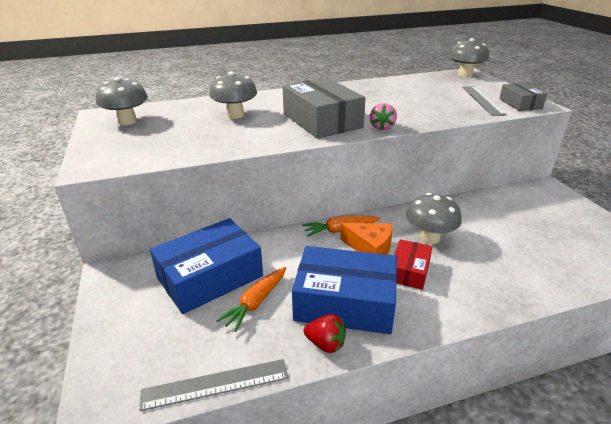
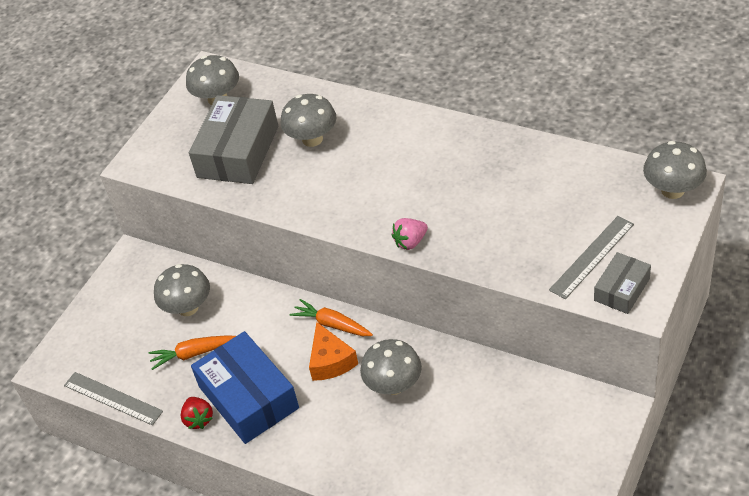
camera: 50 degrees right, 15 degrees up
blue box [150,218,263,314] -> grey mushroom [154,264,210,316]
grey box [283,77,365,138] -> grey box moved to [189,95,278,184]
red box [394,239,432,290] -> none

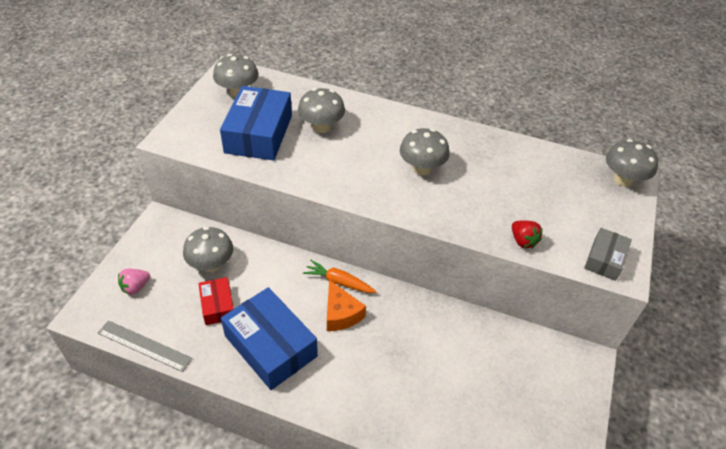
camera: 15 degrees left, 0 degrees up
orange carrot [148,335,236,370] -> red box [198,277,234,325]
red strawberry [181,397,213,429] -> red strawberry moved to [512,220,543,248]
grey box [189,95,278,184] -> blue box [220,86,292,161]
grey mushroom [360,339,422,395] -> grey mushroom moved to [400,128,450,175]
pink strawberry [392,218,428,250] -> pink strawberry moved to [118,269,150,295]
grey ruler [549,216,634,299] -> none

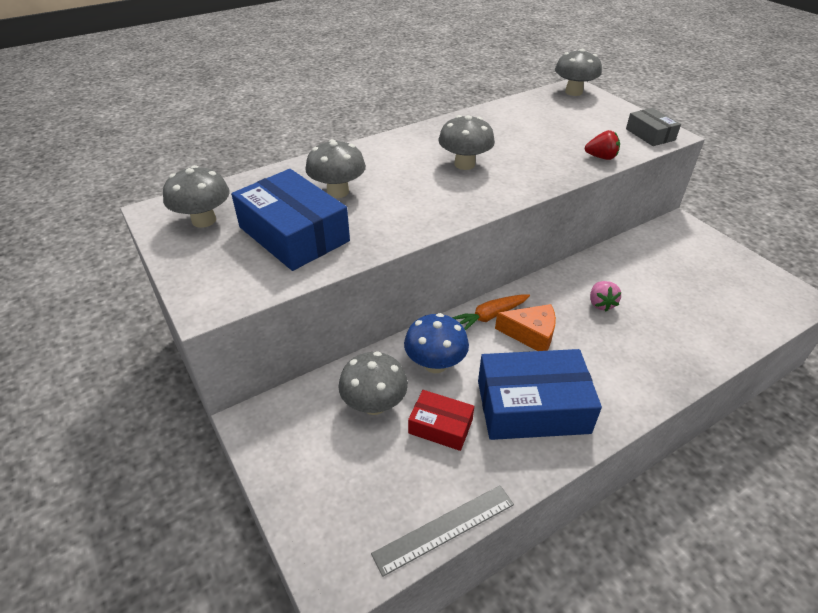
camera: 50 degrees left, 5 degrees down
pink strawberry [118,269,150,295] -> pink strawberry moved to [590,281,621,311]
none -> blue mushroom [404,313,469,373]

